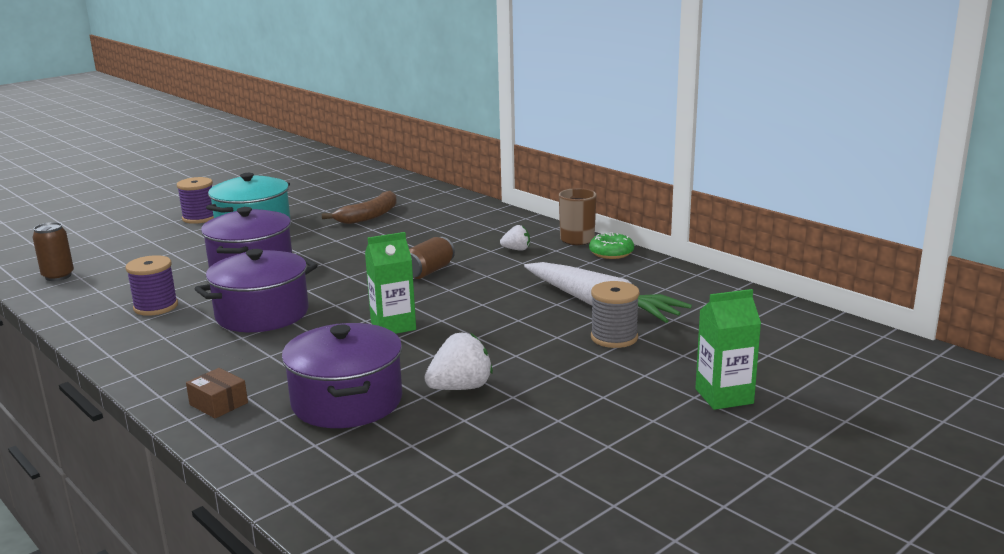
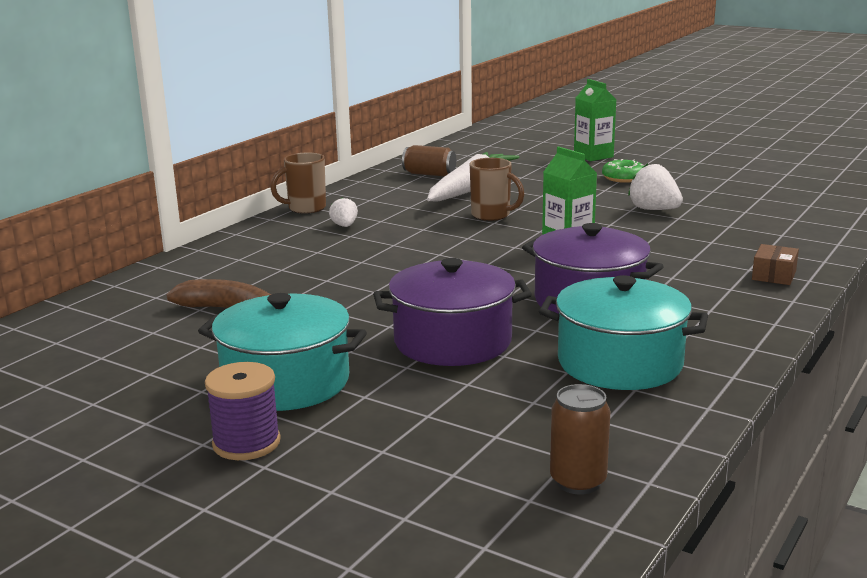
camera: 105 degrees left, 0 degrees up
purple spool [126,255,178,316] -> turquoise pot [539,275,708,390]
purple pot [282,323,402,428] -> none
brown can [409,237,455,279] -> brown can moved to [402,145,456,176]
green donut [589,232,634,259] -> green donut moved to [602,159,644,183]
grey spool [591,281,640,348] -> none
none -> brown mug [470,158,524,221]

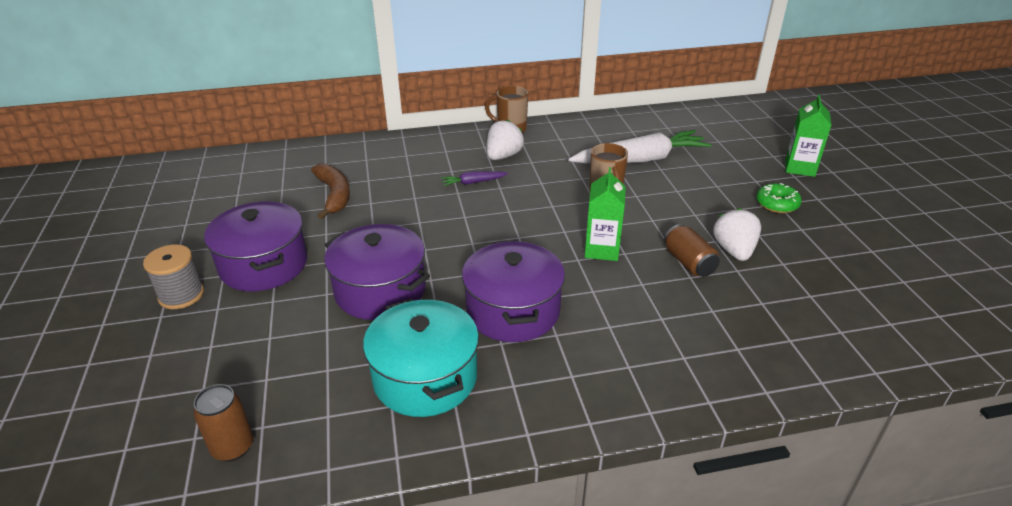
camera: 45 degrees right, 15 degrees up
turquoise pot [198,293,367,411] -> purple pot [204,202,307,291]
purple spool [205,362,281,460] -> grey spool [143,244,204,309]
white strawberry [329,197,358,227] -> white strawberry [487,120,524,160], size x1.67
brown can [402,145,456,176] -> brown can moved to [664,224,720,277]
brown box [752,244,799,285] -> none
none -> purple carrot [441,171,508,186]

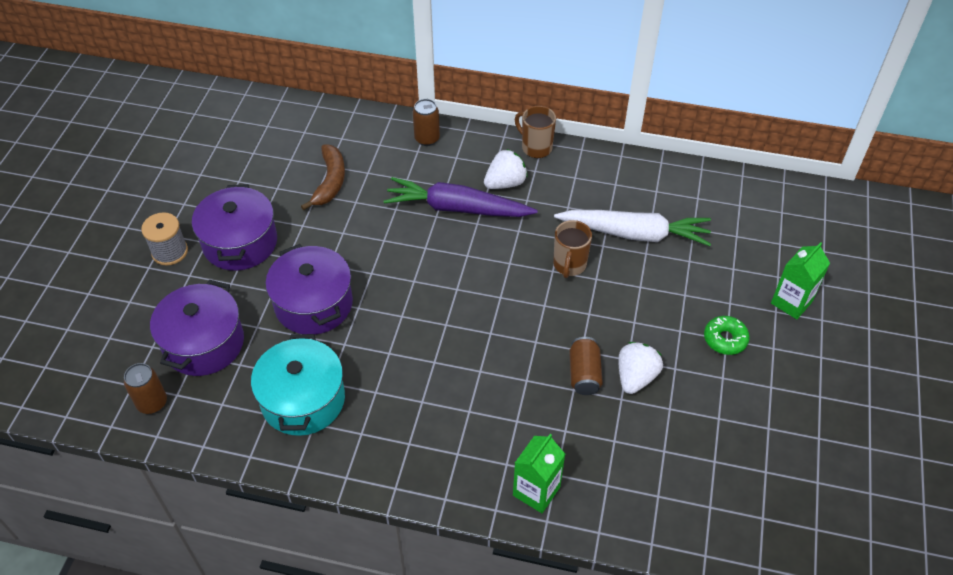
camera: 25 degrees right, 15 degrees up
purple carrot [441,171,508,186] -> purple carrot [383,177,538,217], size x2.28
purple pot [462,240,565,342] -> purple pot moved to [150,280,244,376]
green carton [585,167,626,261] -> green carton moved to [513,434,565,513]
none -> brown can [413,99,440,146]

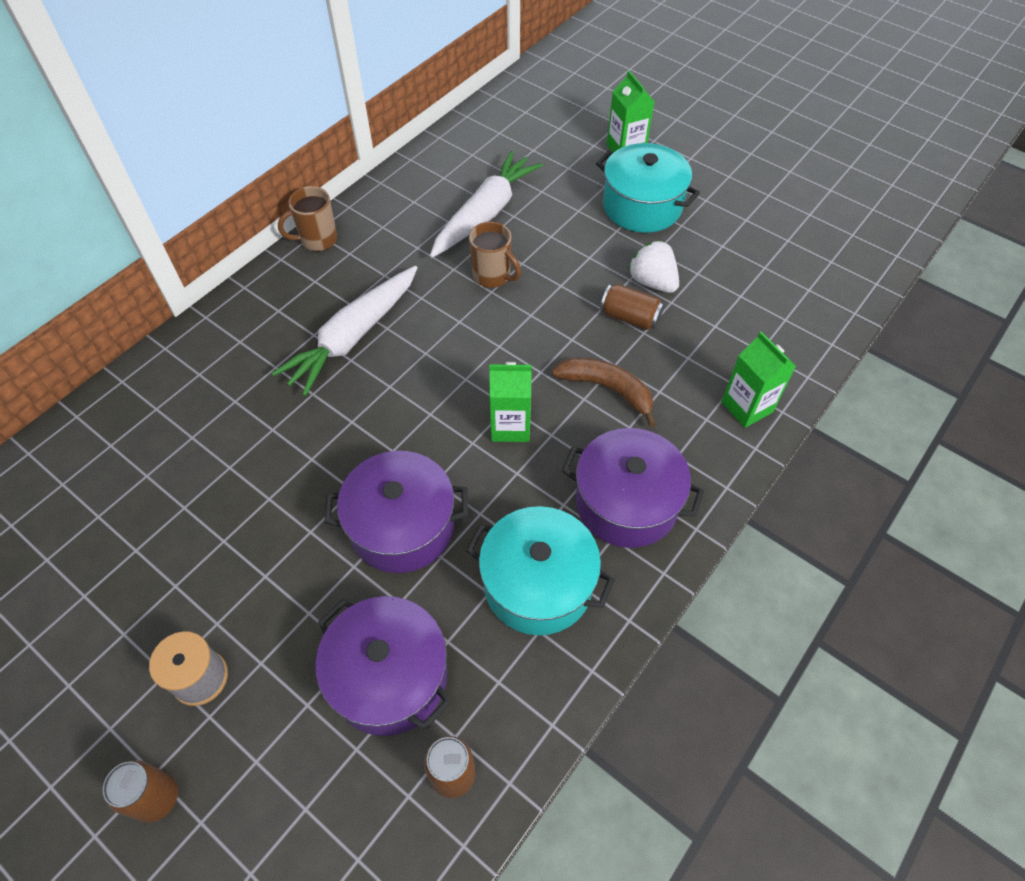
camera: 65 degrees left, 5 degrees up
purple pot [192,184,277,271] -> purple pot moved to [562,428,704,548]
brown banana [301,145,345,210] -> brown banana moved to [552,357,656,427]
purple carrot [383,177,538,217] -> white carrot [272,266,418,396]
brown can [413,99,440,146] -> brown can moved to [103,760,178,822]
white strawberry [484,149,528,189] -> none
green donut [704,316,750,355] -> turquoise pot [596,143,700,233]
none -> green carton [489,362,532,442]

